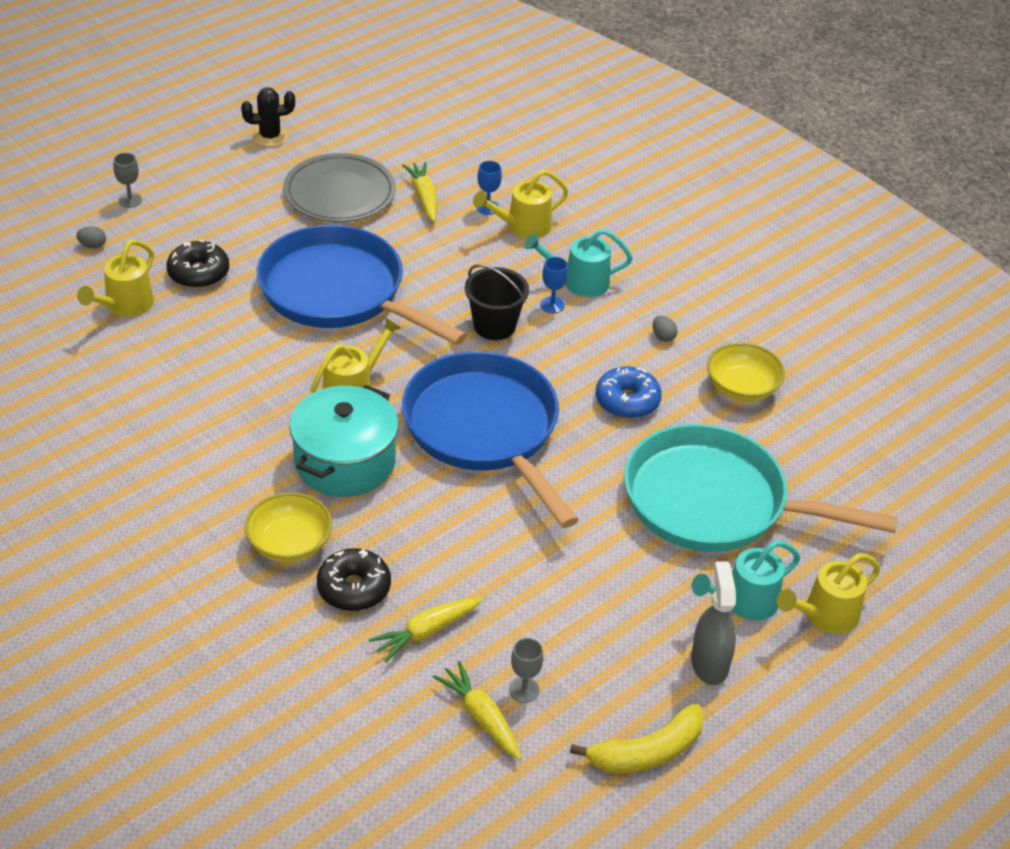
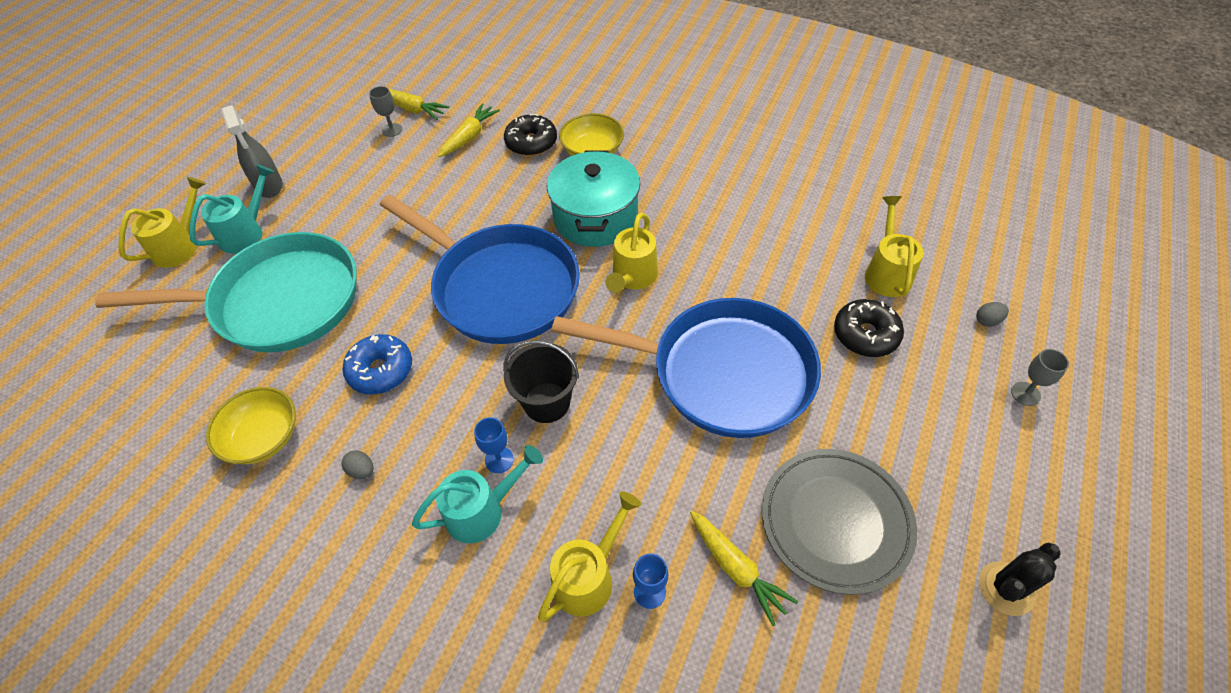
camera: 160 degrees right, 10 degrees up
yellow banana [570,703,705,773] -> none

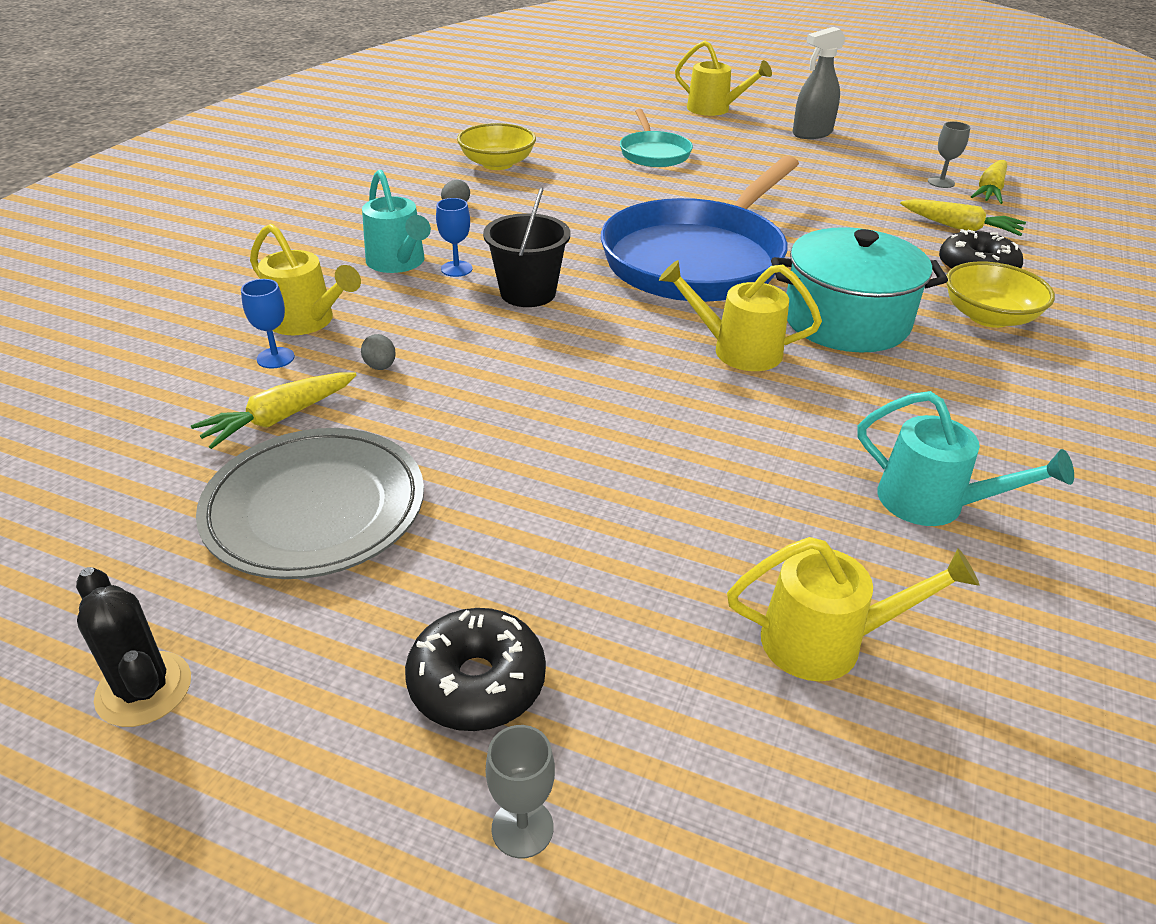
camera: 85 degrees right, 15 degrees down
turquoise pan [95,232,357,353] -> turquoise pan [620,109,693,167], size x0.49
turquoise watering can [189,164,274,254] -> turquoise watering can moved to [858,391,1074,526]
blue donut [343,334,412,395] -> none
blue pan [551,298,821,438] -> none
black donut [834,299,904,357] -> black donut moved to [405,608,546,731]
grey egg [976,302,1009,327] -> grey egg moved to [361,334,396,370]

